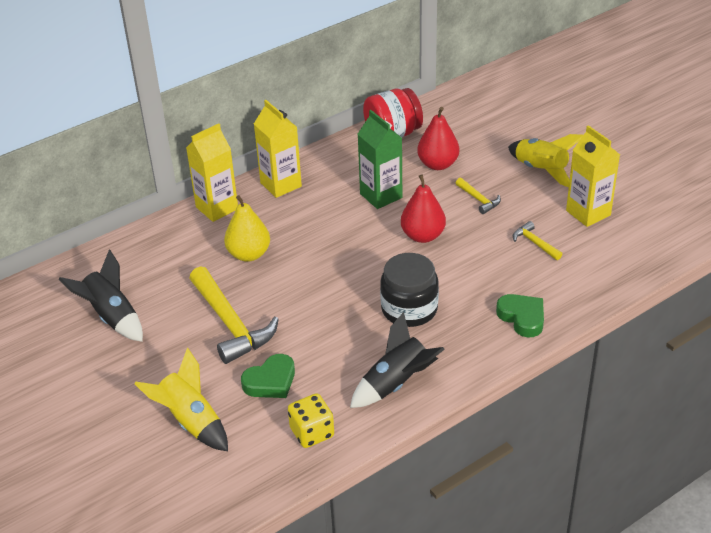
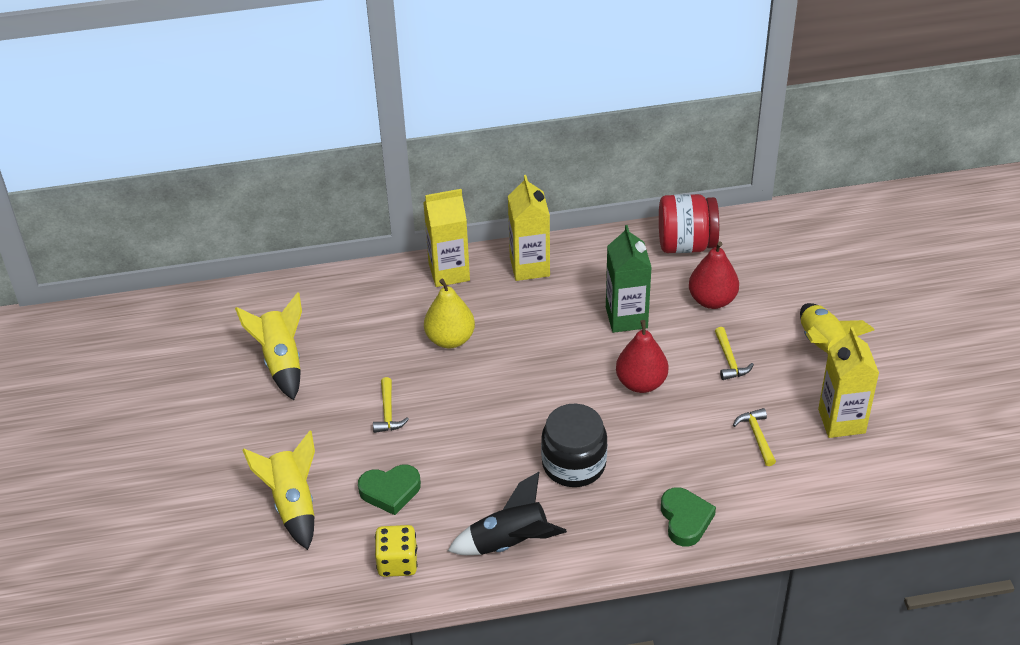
camera: 25 degrees right, 5 degrees up
black rocket [59,249,143,342] -> yellow rocket [235,292,302,400]
yellow hammer [189,266,279,364] -> yellow hammer [373,377,409,433], size x0.47

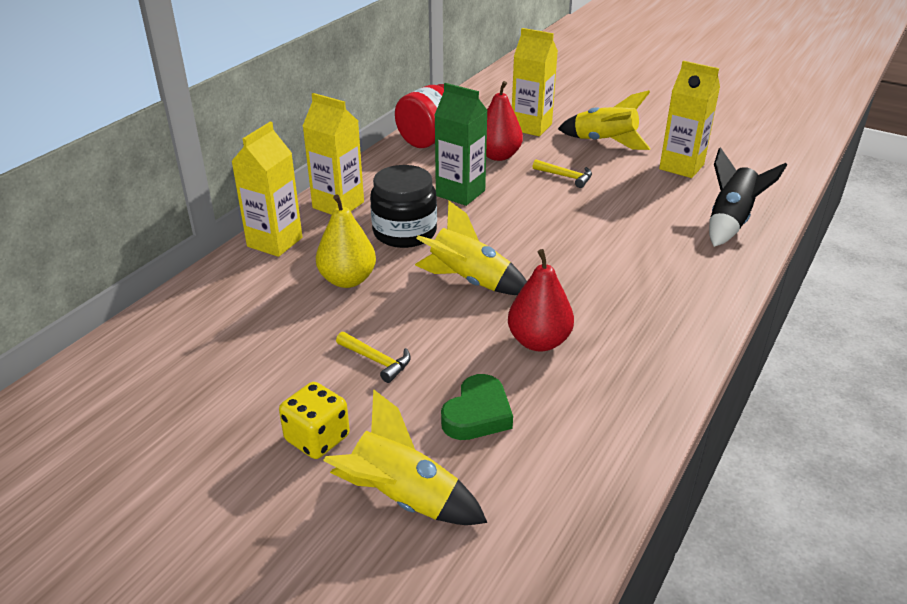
camera: 50 degrees left, 10 degrees down
yellow rocket [235,292,302,400] -> yellow rocket moved to [415,200,527,295]
yellow dice [375,525,417,577] -> yellow dice moved to [279,382,350,459]
black rocket [448,472,567,555] -> black rocket moved to [709,147,787,247]
black jar [541,403,607,487] -> black jar moved to [370,165,437,248]
red pear [616,320,668,393] -> red pear moved to [508,249,574,351]
green heart [661,487,716,547] -> none
yellow hammer [733,408,776,466] -> none
none -> yellow carton [512,28,558,136]

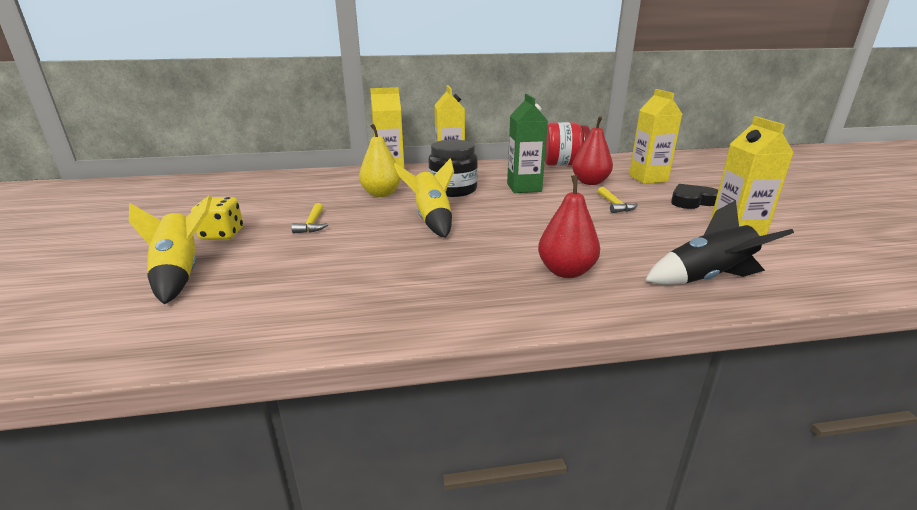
camera: 50 degrees right, 10 degrees down
green heart [441,374,513,440] -> none
red pear [508,249,574,351] -> red pear moved to [538,175,600,278]
yellow rocket [558,90,651,150] -> black heart [671,184,718,209]

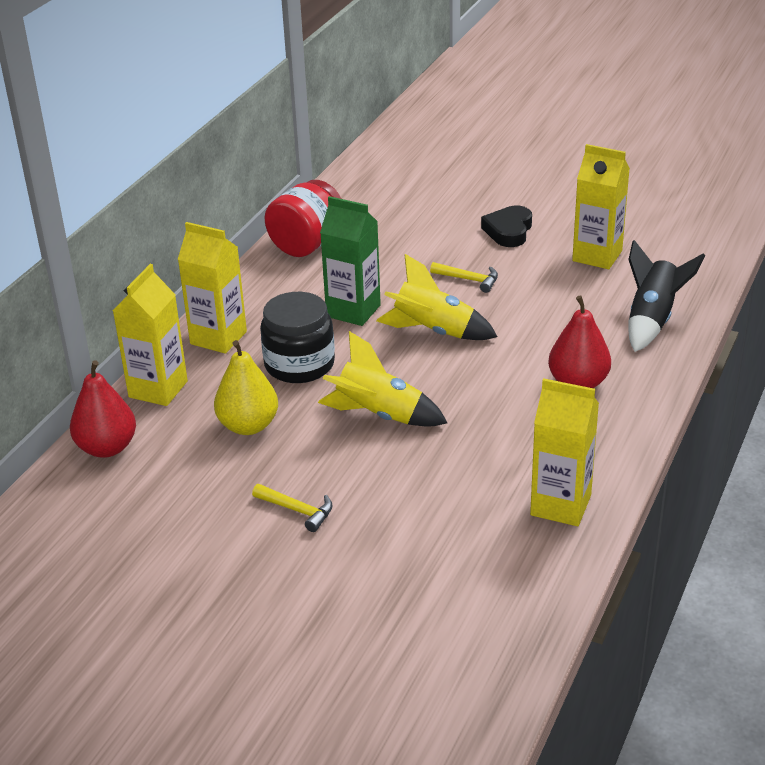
camera: 55 degrees left, 10 degrees up
yellow rocket [129,195,212,304] -> yellow rocket moved to [376,254,497,340]
yellow dice [191,197,243,240] -> none
red pear [572,116,613,185] -> red pear moved to [70,360,136,458]
yellow carton [629,89,682,184] -> yellow carton moved to [530,378,599,526]

